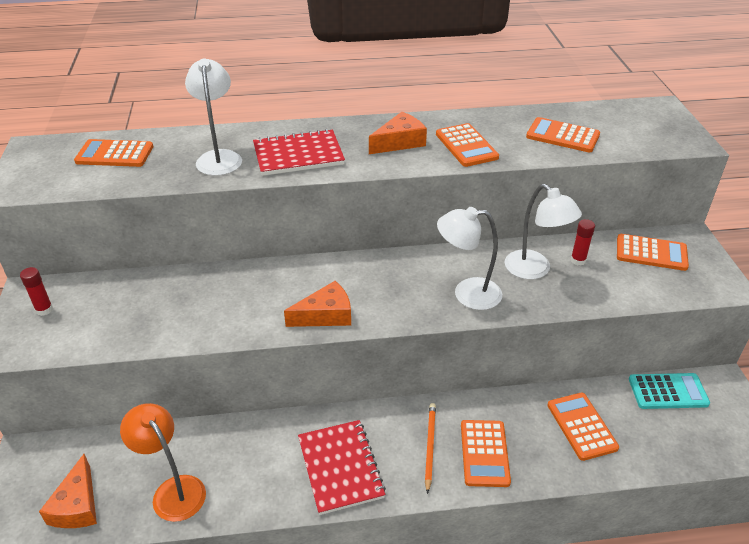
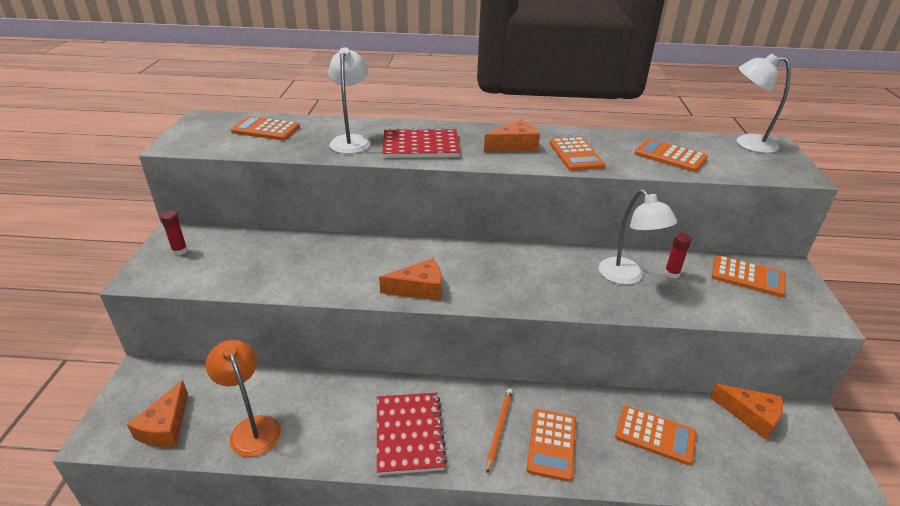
camera: 10 degrees right, 5 degrees down
white lamp [437,207,502,310] -> white lamp moved to [737,54,791,153]
orange calculator [547,393,619,461] -> orange calculator turned 120 degrees clockwise [615,406,697,465]
turquoise calculator [629,373,710,409] -> orange cheese [710,384,783,440]

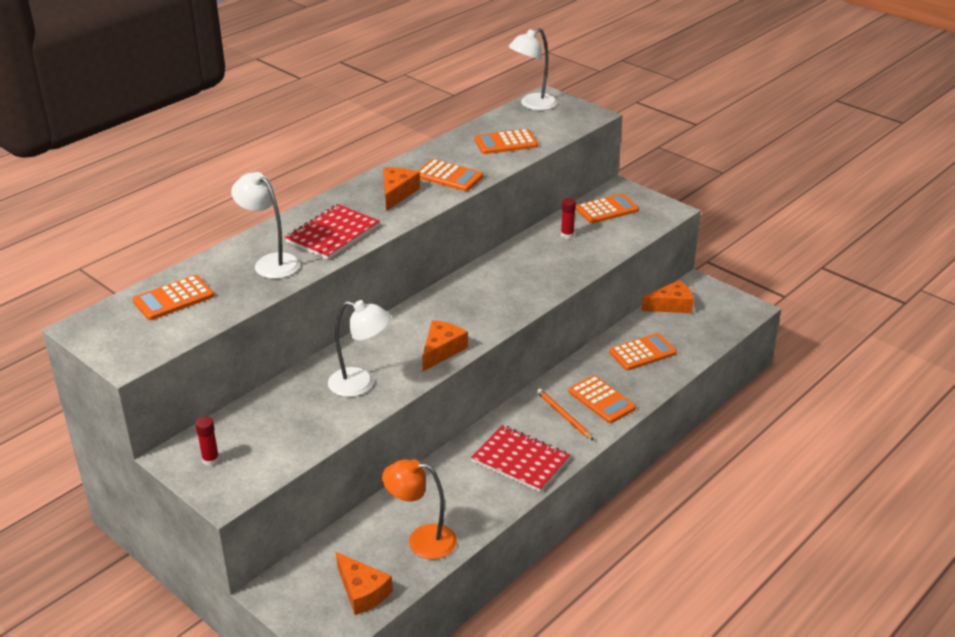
camera: 50 degrees left, 0 degrees up
white lamp [599,189,677,285] -> white lamp moved to [328,300,391,397]

